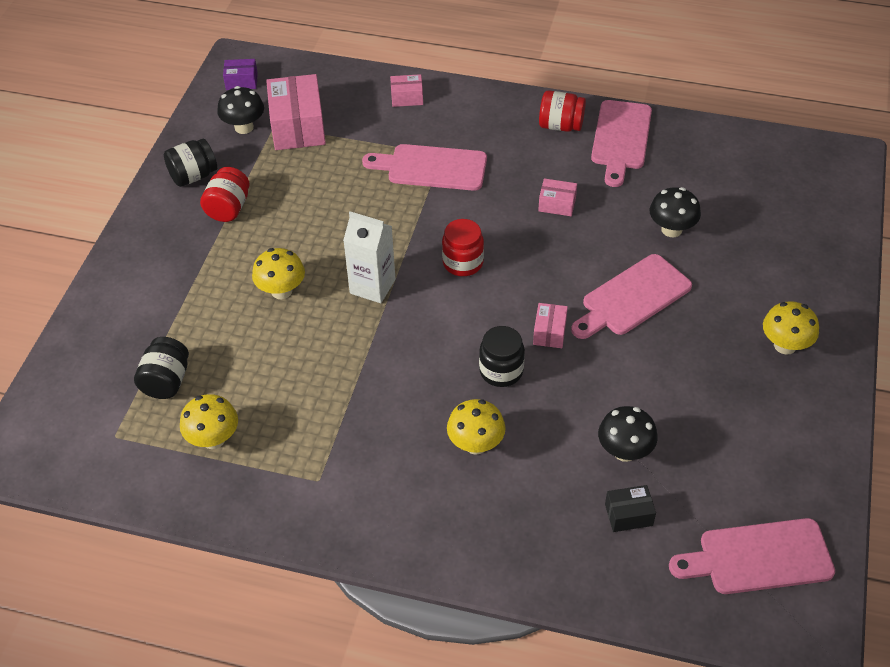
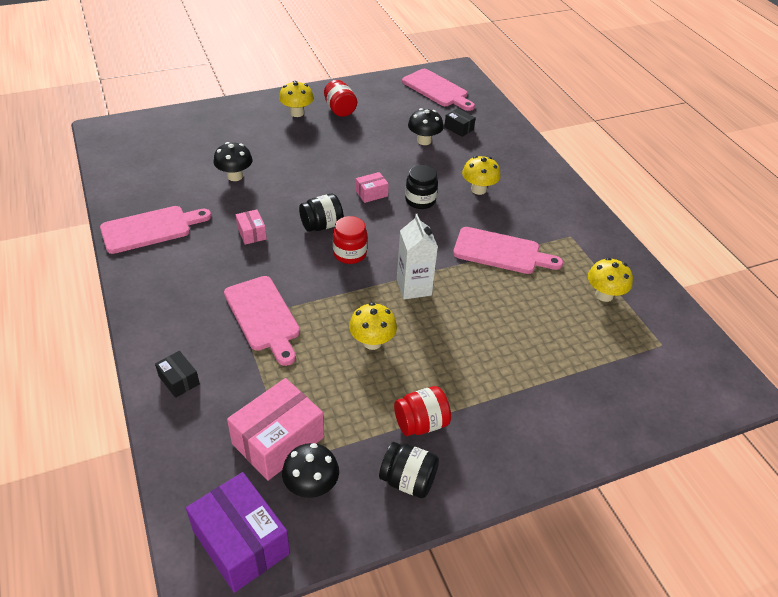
camera: 130 degrees left, 5 degrees down
black jar [134,337,189,399] -> black jar moved to [299,194,344,232]
purple box [223,59,258,90] -> purple box [186,472,290,593], size x1.99
yellow mushroom [252,248,305,299] -> yellow mushroom moved to [349,303,397,350]
pink box [390,74,423,107] -> black box [155,351,200,398]
red jar [539,90,586,132] -> red jar moved to [324,80,357,117]
pink cutting board [571,254,692,339] -> pink cutting board moved to [453,227,563,274]

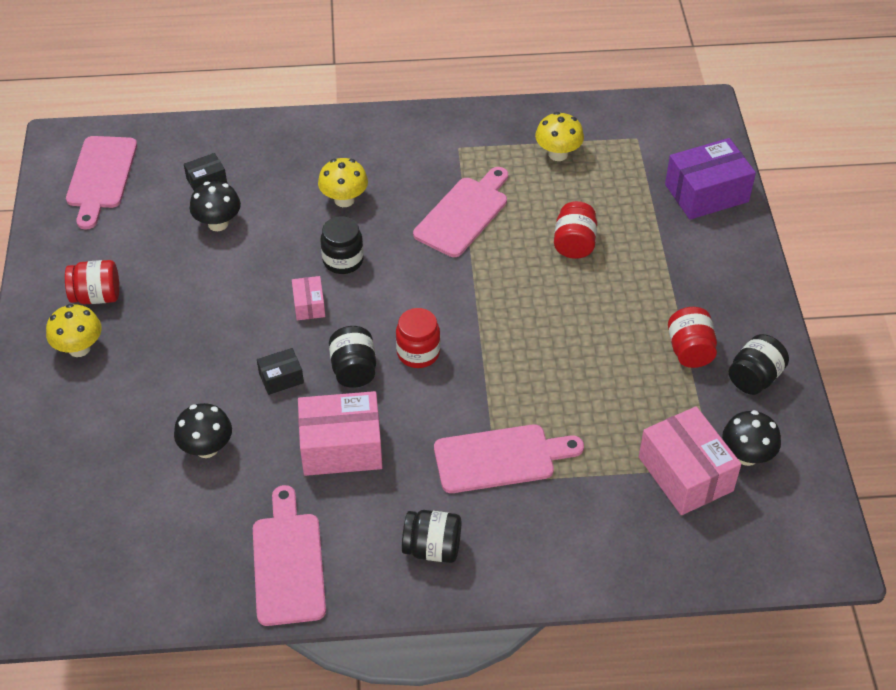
camera: 70 degrees left, 5 degrees up
black box [155,351,200,398] -> black box moved to [257,348,304,395]
purple box [186,472,290,593] -> purple box moved to [665,138,756,220]
pink box [236,209,267,245] -> pink box [298,391,383,476], size x1.99
yellow mushroom [349,303,397,350] -> none
white carton [397,214,438,299] -> none
pink cutting board [402,69,475,111] -> pink cutting board turned 120 degrees clockwise [66,136,137,230]
none -> black jar [402,510,461,563]
none -> red jar [554,201,597,259]

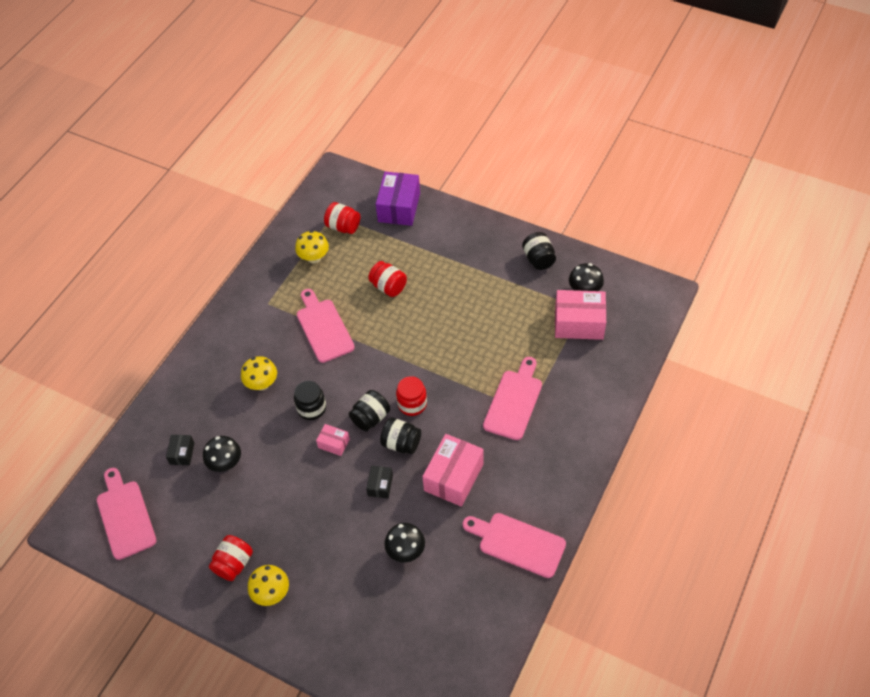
camera: 55 degrees left, 5 degrees up
pink cutting board [66,136,137,230] -> pink cutting board turned 150 degrees counterclockwise [97,468,156,560]
black jar [402,510,461,563] -> black jar moved to [349,390,390,431]
red jar [668,307,717,368] -> red jar moved to [324,202,360,234]

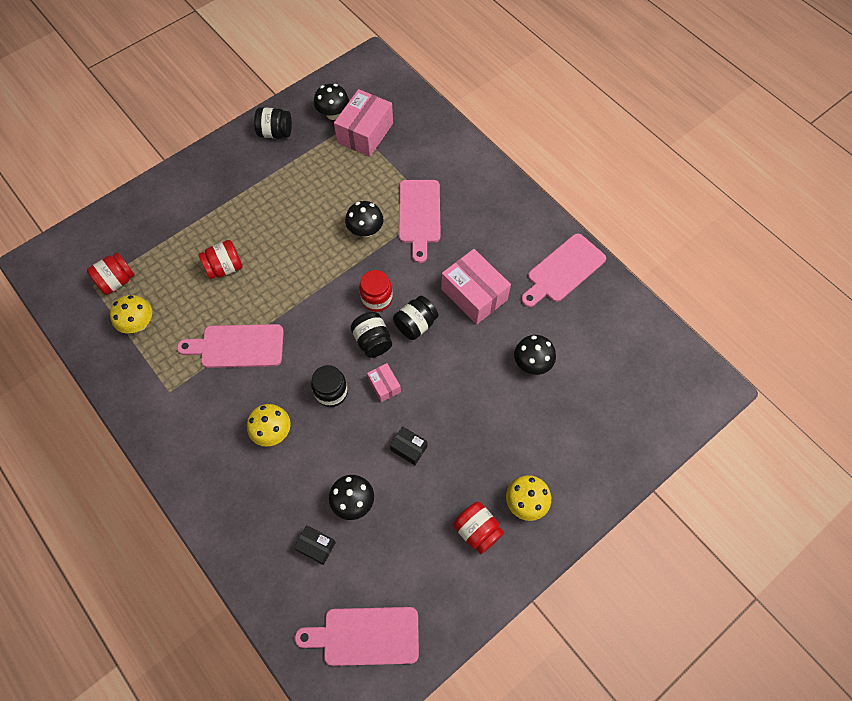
camera: 70 degrees left, 10 degrees up
pink box [316,424,350,456] -> pink box turned 75 degrees counterclockwise [367,363,401,402]
black box [366,465,393,499] -> black box moved to [390,426,428,465]
purple box [376,172,420,226] -> none
pink cutting board [483,357,542,440] -> pink cutting board turned 135 degrees counterclockwise [399,180,441,263]
none -> black mushroom [345,201,384,238]

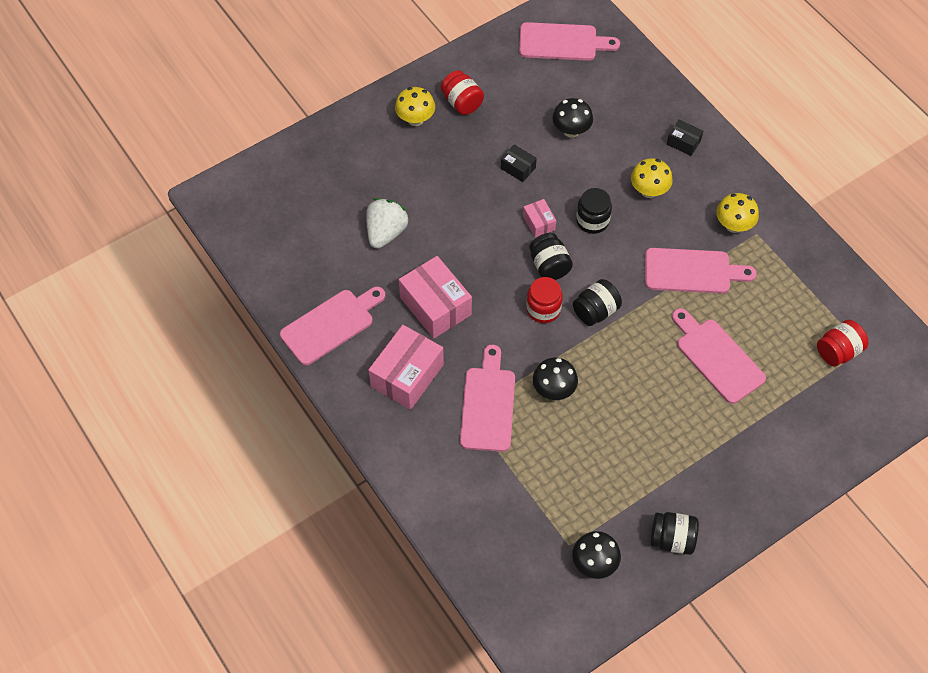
camera: 175 degrees left, 5 degrees down
yellow mushroom [110,295,152,333] -> yellow mushroom moved to [716,193,759,233]
red jar [199,240,243,279] -> pink cutting board [672,308,766,404]
black box [294,525,336,565] -> black box moved to [667,120,703,156]
pink box [334,89,393,157] -> pink box moved to [368,325,444,410]
black jar [393,296,438,340] -> black jar moved to [573,279,622,326]
black mushroom [514,335,556,375] -> white strawberry [366,198,409,249]

